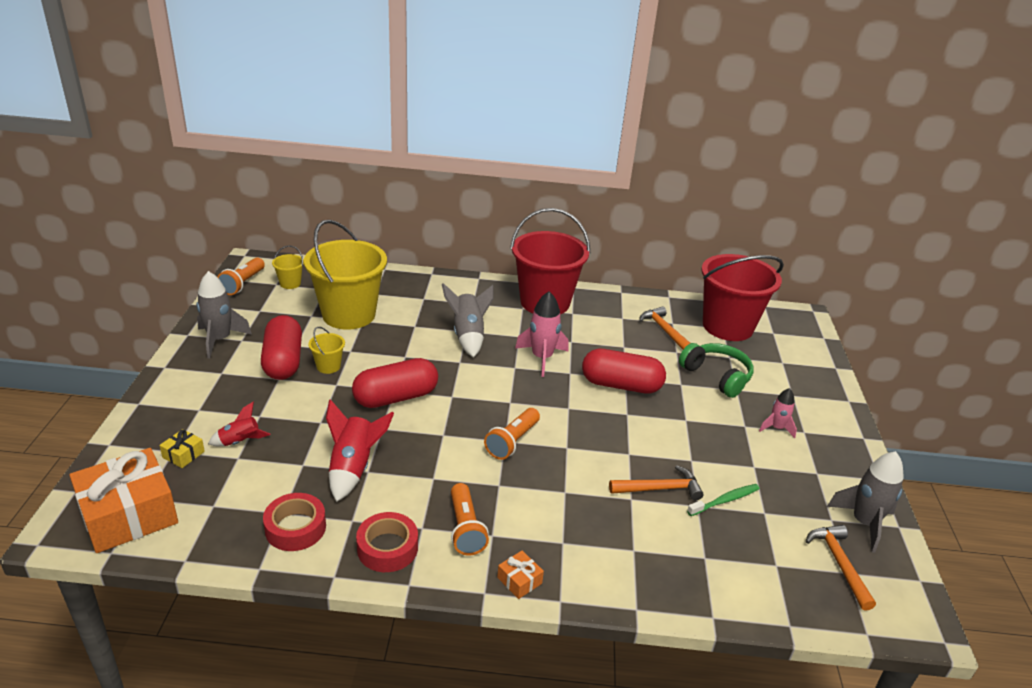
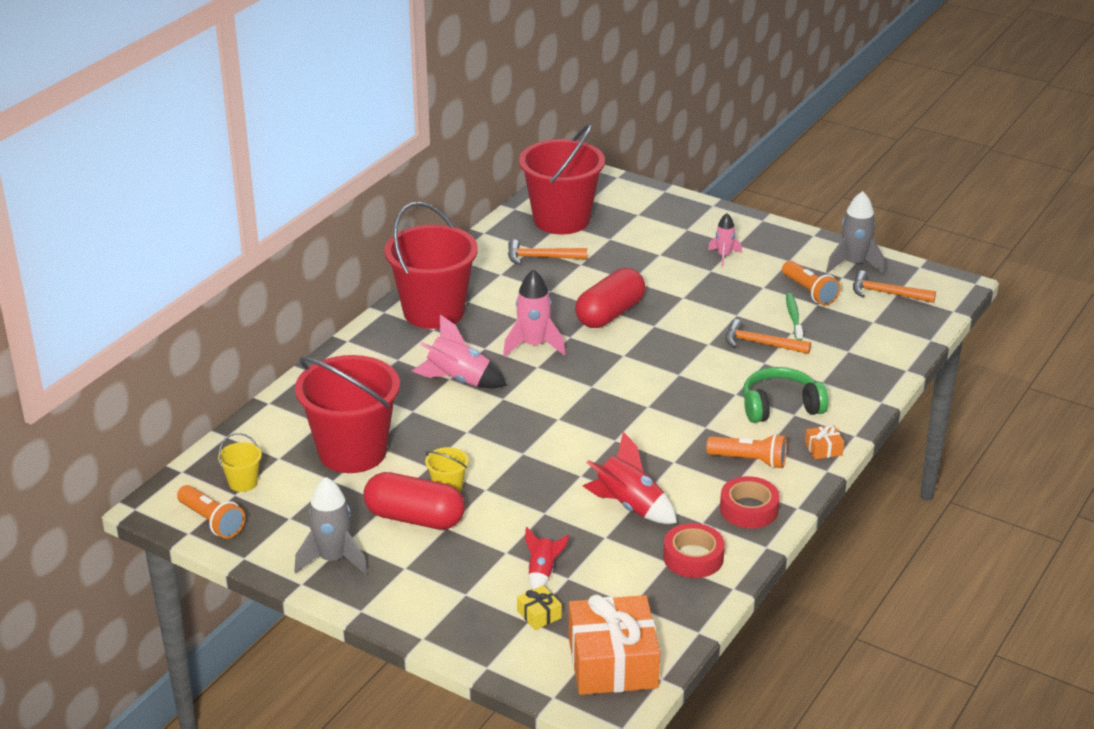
camera: 60 degrees left, 0 degrees up
yellow bucket [304,220,387,330] -> red bucket [295,355,400,473]
red capsule [352,358,438,408] -> none
grey rocket [442,283,494,357] -> pink rocket [412,315,507,388]
orange flashlight [484,408,540,460] -> orange flashlight moved to [782,261,840,305]
orange hammer [609,465,703,500] -> orange hammer turned 90 degrees counterclockwise [726,319,811,354]
green headphones [679,343,754,398] -> green headphones moved to [743,367,829,423]

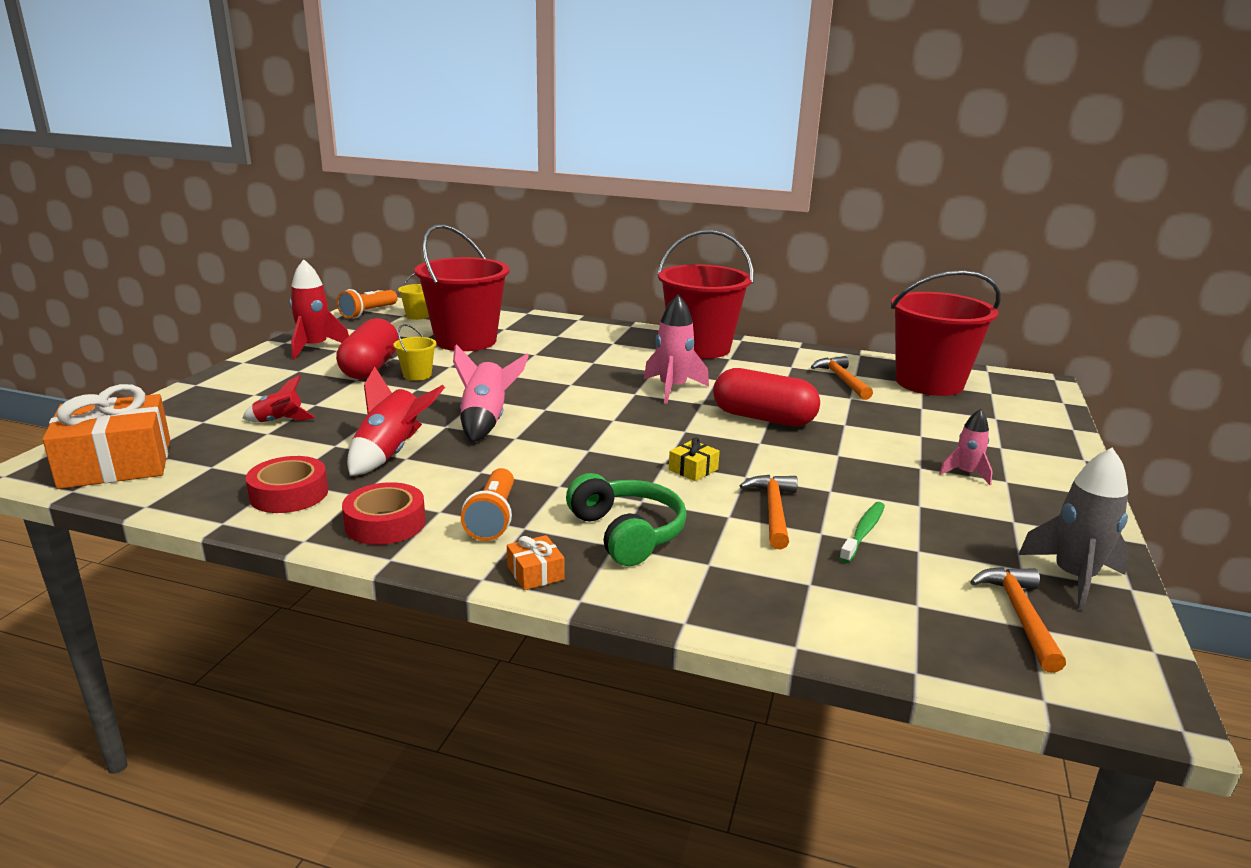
camera: 75 degrees right, 10 degrees down
grey rocket [294,477,368,574] -> red rocket [289,259,349,360]
pink rocket [412,315,507,388] -> pink rocket moved to [453,344,529,442]
yellow gift [517,585,562,630] -> yellow gift moved to [669,437,720,481]
orange flashlight [782,261,840,305] -> none
green toothbrush [786,293,803,341] -> green toothbrush turned 45 degrees counterclockwise [839,502,885,563]

